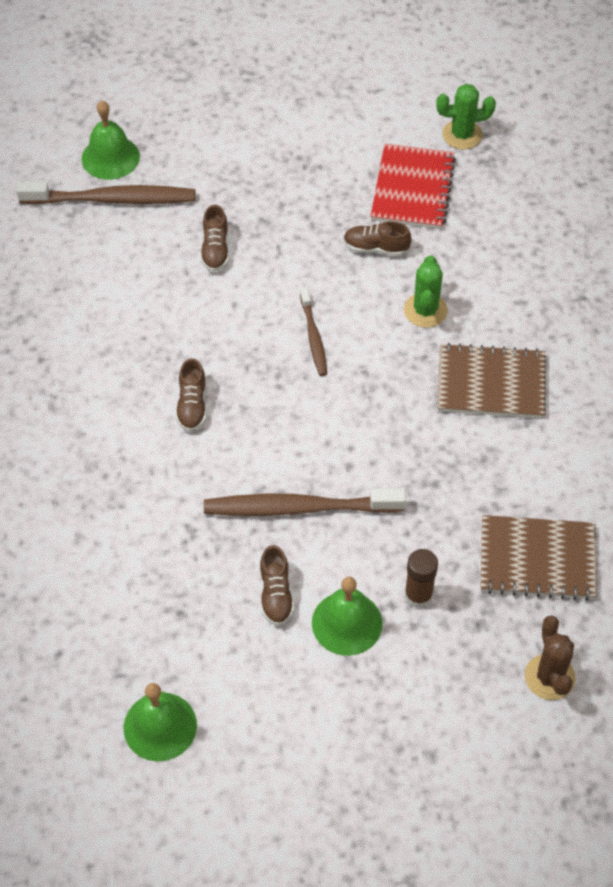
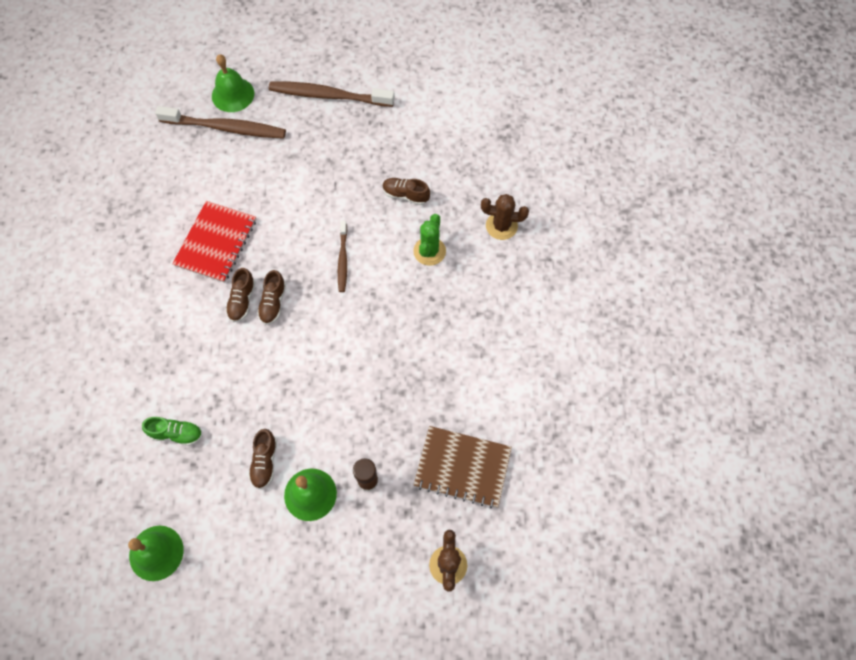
camera: 10 degrees right, 10 degrees up
brown shoe [200,205,229,272] -> brown shoe moved to [257,270,286,325]
brown toothbrush [204,488,406,516] -> brown toothbrush moved to [269,81,395,107]
red notebook [371,143,456,229] -> red notebook moved to [172,201,256,283]
green cactus [436,84,496,149] -> none
brown notebook [437,343,546,418] -> none
none -> green shoe [142,417,202,446]
none -> brown cactus [481,194,529,240]

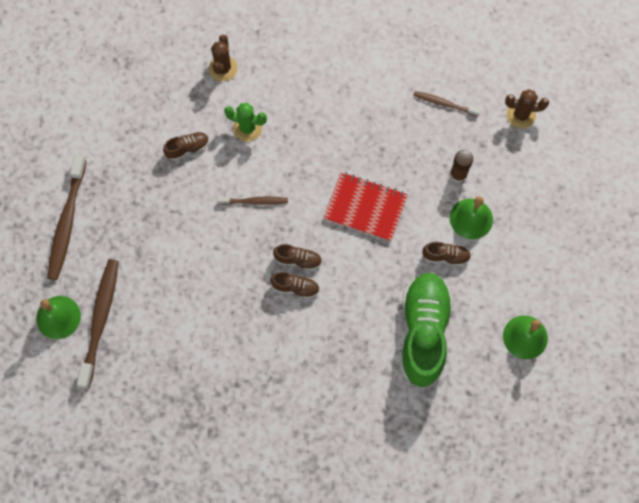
camera: 90 degrees left, 5 degrees up
green shoe [142,417,202,446] -> green shoe [400,272,453,387], size x2.35
red notebook [172,201,256,283] -> red notebook moved to [323,172,408,242]
brown shoe [382,178,430,205] -> brown shoe turned 135 degrees counterclockwise [163,132,209,161]
brown notebook [414,426,512,508] -> brown toothbrush [413,91,480,117]

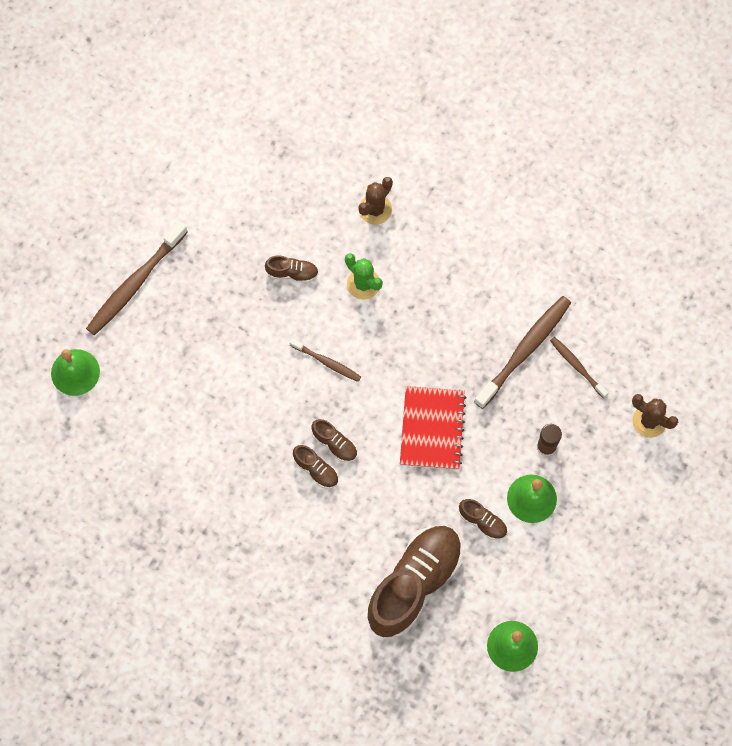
camera: 30 degrees right, 0 degrees up
brown toothbrush [77,259,119,389] -> brown toothbrush moved to [474,296,571,409]
red notebook [323,172,408,242] -> red notebook turned 45 degrees clockwise [400,386,467,470]
green shoe [400,272,453,387] -> brown shoe [367,526,463,638]

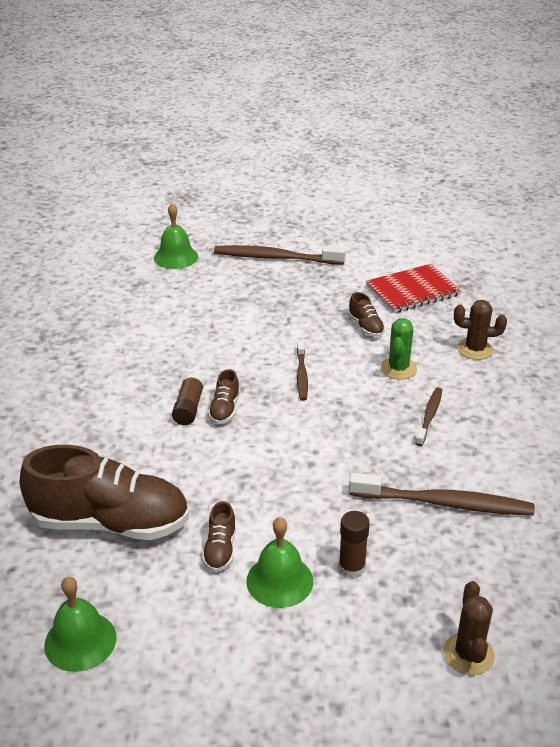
camera: 60 degrees right, 35 degrees down
brown shoe [293,445,338,489] -> brown glue stick [172,373,205,425]
red notebook [400,386,467,470] -> red notebook moved to [366,264,462,313]
brown toothbrush [550,337,609,398] -> brown toothbrush moved to [415,387,442,446]

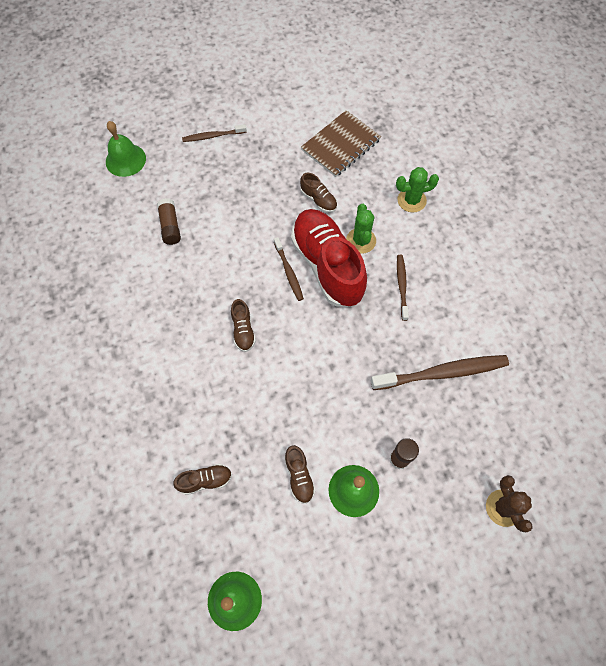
camera: 20 degrees left, 30 degrees up
brown shoe [20,445,189,540] -> brown shoe [173,464,232,495], size x0.43
brown glue stick [172,373,205,425] -> brown glue stick moved to [157,198,181,245]
brown toothbrush [214,245,346,265] -> brown toothbrush [182,124,247,142], size x0.55
red notebook [366,264,462,313] -> brown notebook [301,110,381,177]
brown cactus [454,300,507,360] -> green cactus [396,167,439,213]
none -> red shoe [291,209,367,307]

